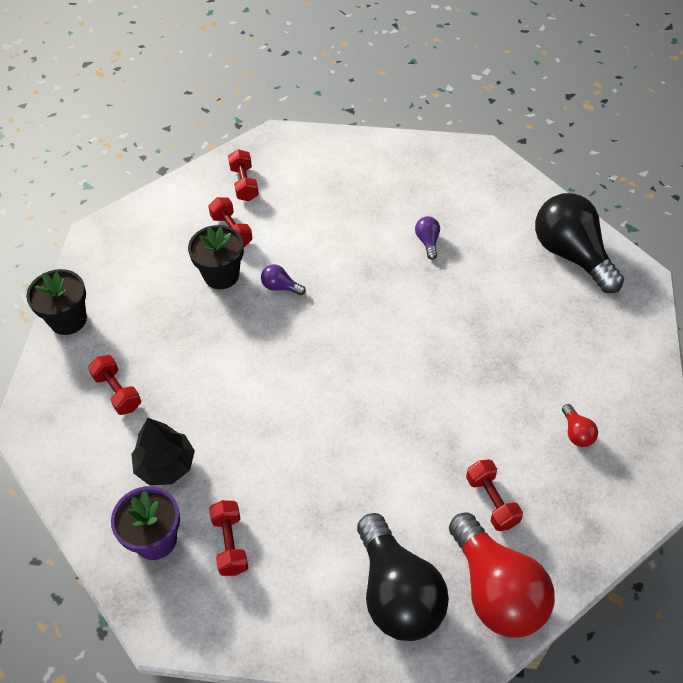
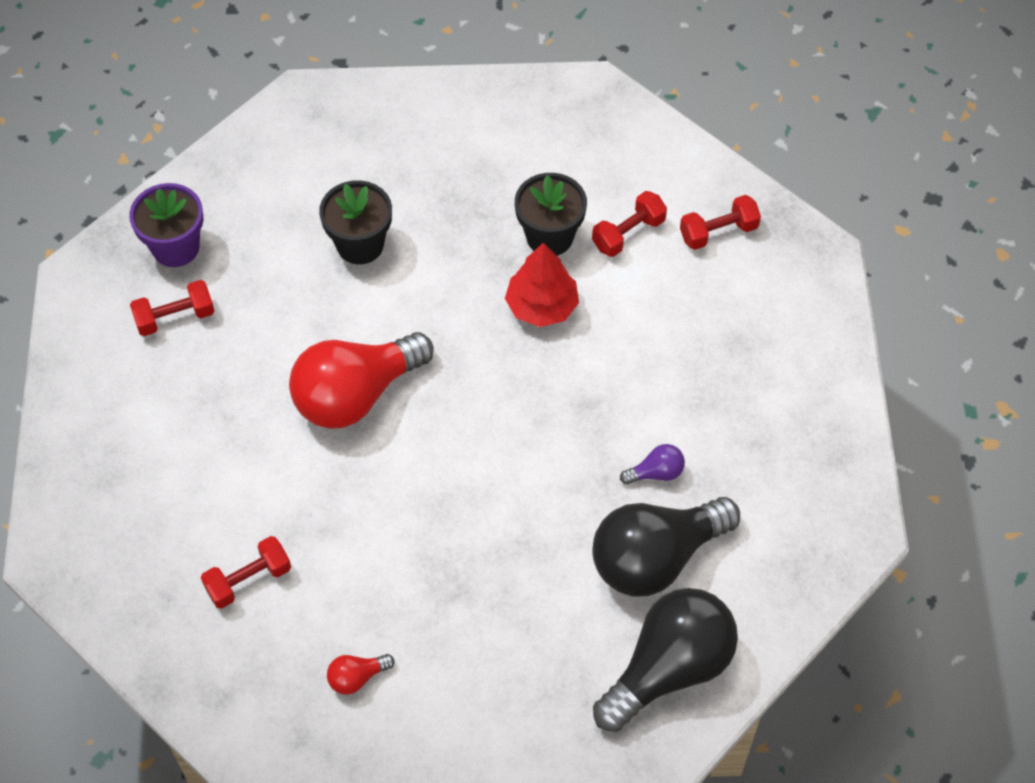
camera: 80 degrees right, 5 degrees up
black flower pot [26,269,87,335] -> black flower pot moved to [319,180,392,264]
red dumbbell [88,355,141,415] -> none
black tree [131,418,195,486] -> none
purple light bulb [261,264,306,295] -> red tree [505,243,579,327]
black light bulb [357,513,449,641] -> black light bulb moved to [592,497,740,596]
red light bulb [449,512,555,638] -> red light bulb moved to [289,332,434,429]

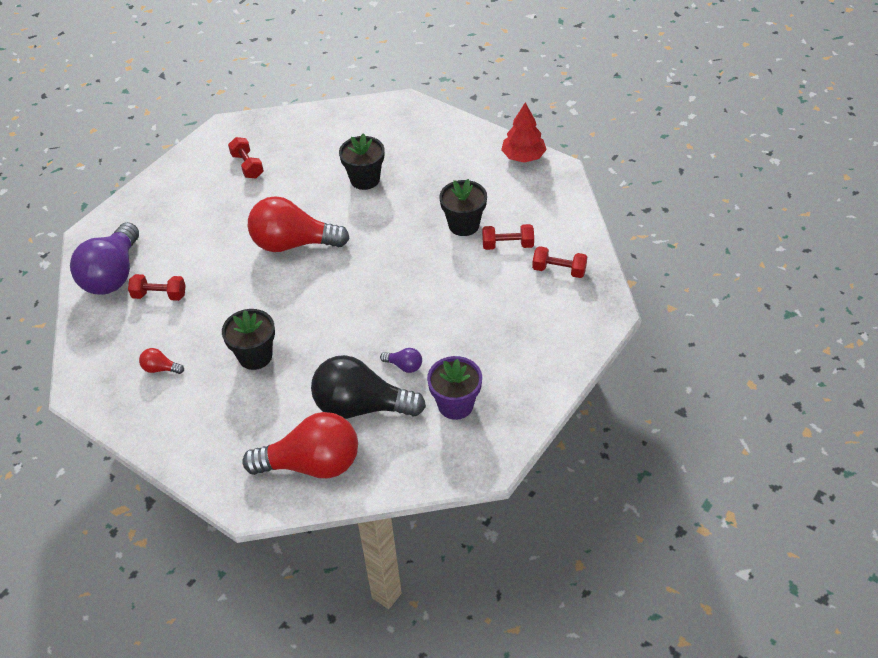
camera: 40 degrees right, 10 degrees down
purple flower pot [129,183,204,267] -> purple flower pot moved to [427,356,482,420]
red dumbbell [130,280,215,336] -> red dumbbell turned 45 degrees clockwise [228,137,264,178]
red tree [505,243,579,327] -> red tree moved to [501,103,547,163]
black light bulb [593,588,738,732] -> red light bulb [242,412,358,478]
none -> purple light bulb [70,222,139,295]
none -> black flower pot [222,309,275,370]

